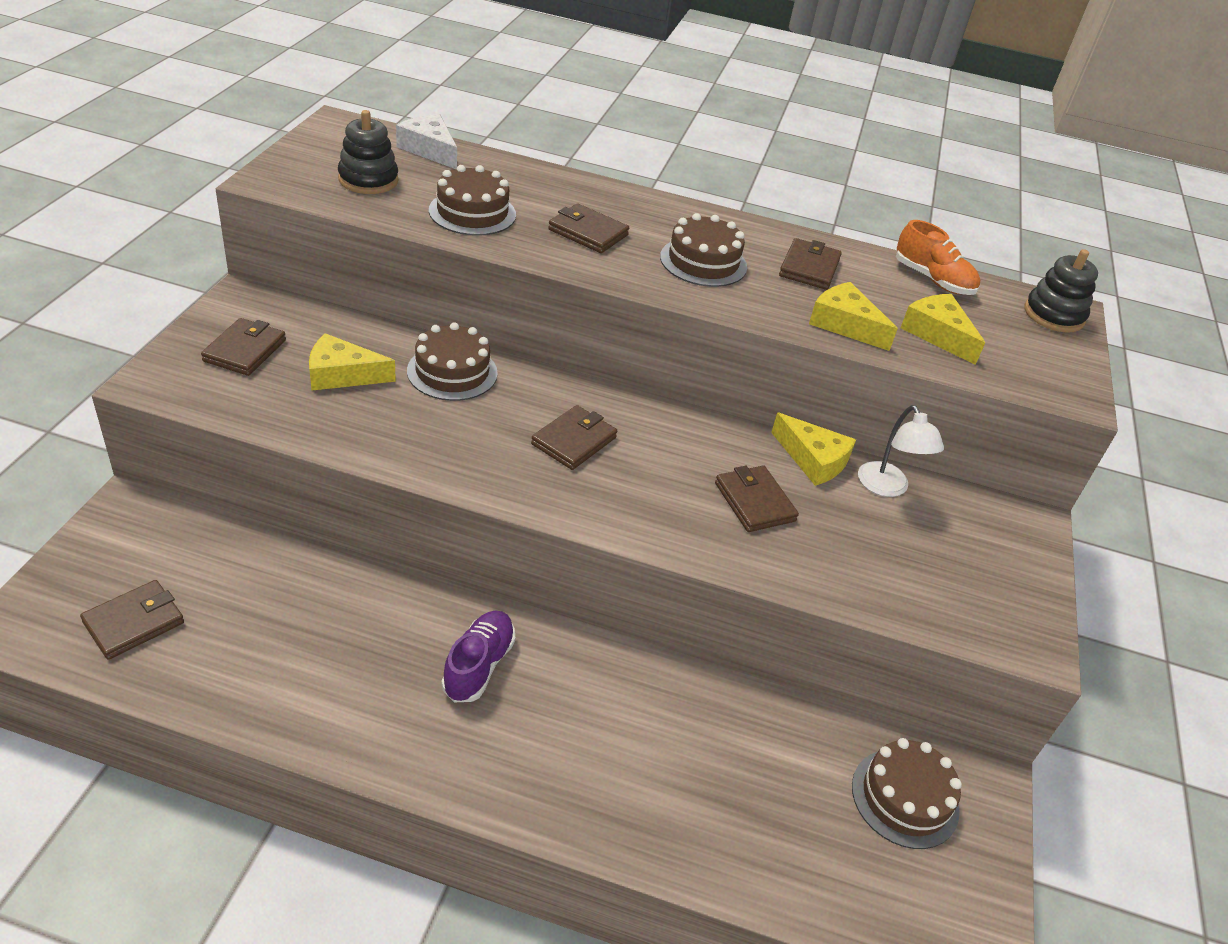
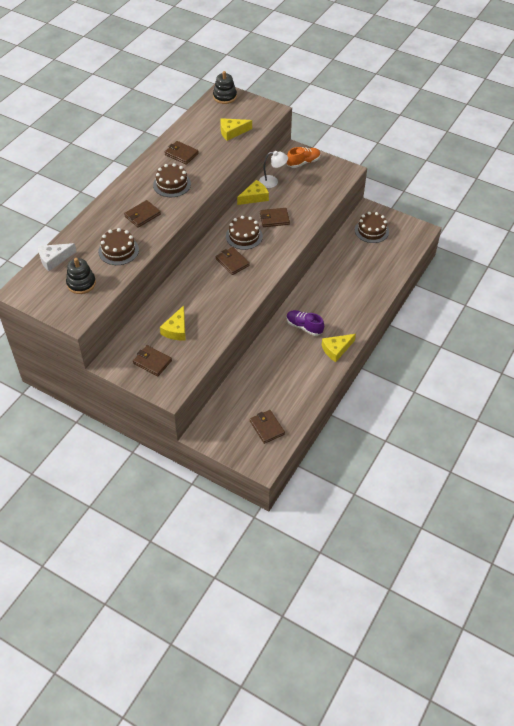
camera: 70 degrees left, 10 degrees up
brown cake [407,322,498,401] -> brown cake moved to [226,216,263,250]
yellow cheese [809,282,898,351] -> yellow cheese moved to [322,334,356,362]
orange shoe [896,220,980,295] -> orange shoe moved to [287,147,321,168]

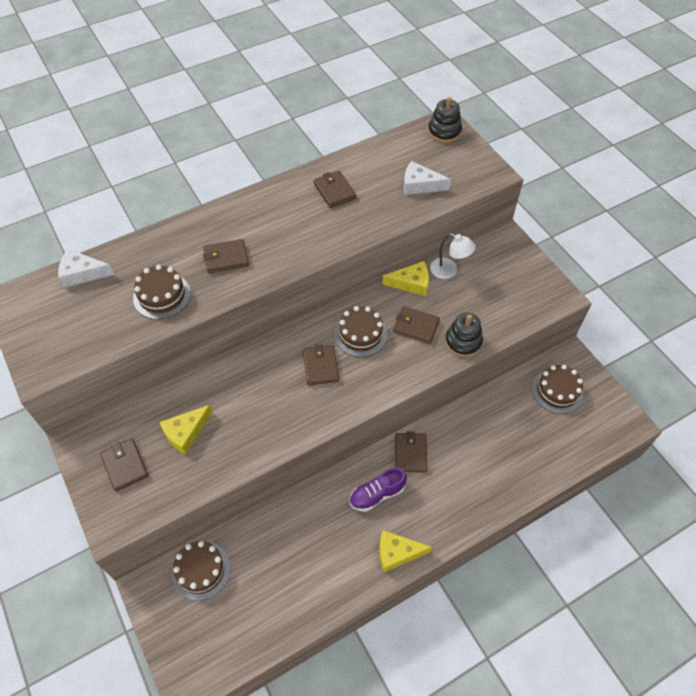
camera: 30 degrees right, 5 degrees up
black stacking toy [66,258,96,294] -> black stacking toy moved to [445,313,483,357]
brown cake [153,163,191,197] -> brown cake moved to [171,541,230,601]
yellow cheese [220,118,252,141] -> white cheese [404,161,451,195]
brown wallet [250,410,285,444] -> brown wallet moved to [395,431,427,473]
orange shoe [287,147,321,168] -> none
purple shoe [287,310,324,336] -> purple shoe turned 90 degrees counterclockwise [350,468,407,512]

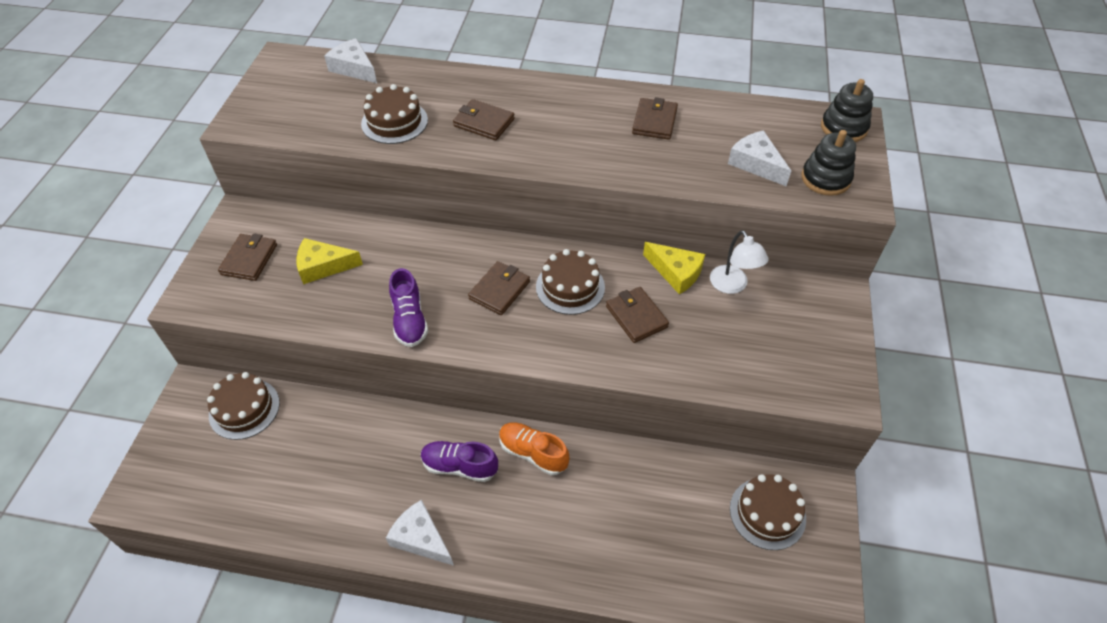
camera: 40 degrees right, 5 degrees down
yellow cheese [379,530,432,573] -> white cheese [386,500,454,566]
brown wallet [395,431,427,473] -> orange shoe [499,422,570,475]
black stacking toy [445,313,483,357] -> black stacking toy moved to [801,130,856,196]
none -> purple shoe [389,268,428,347]

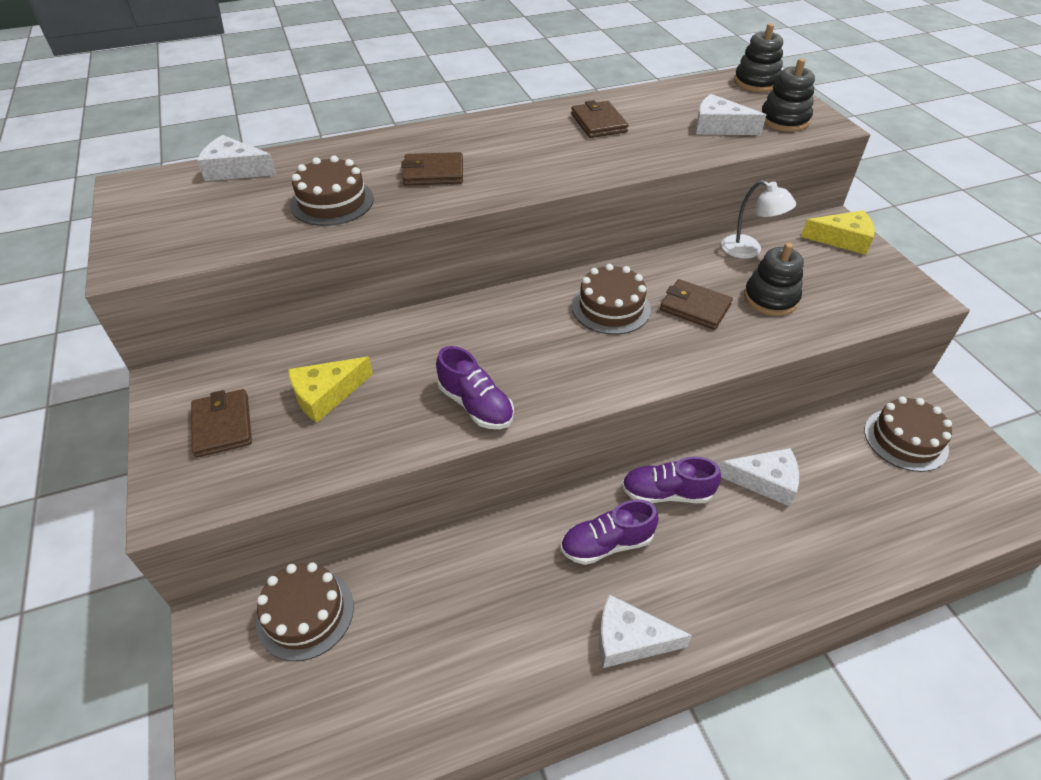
camera: 30 degrees left, 5 degrees down
brown wallet [468,261,530,315] -> none
orange shoe [499,422,570,475] -> purple shoe [622,457,721,503]
yellow cheese [643,242,705,294] -> yellow cheese moved to [801,210,875,255]
none -> white cheese [719,448,799,507]
none -> black stacking toy [744,243,804,316]

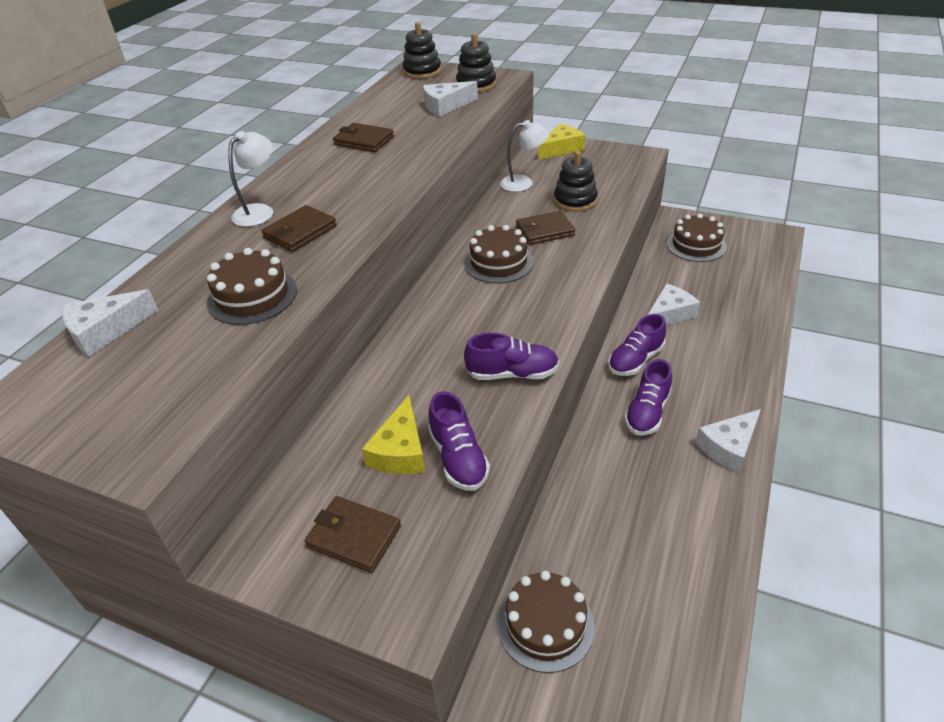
camera: 45 degrees left, 5 degrees down
none -> white lamp [228,131,273,227]
none -> purple shoe [428,391,490,491]

